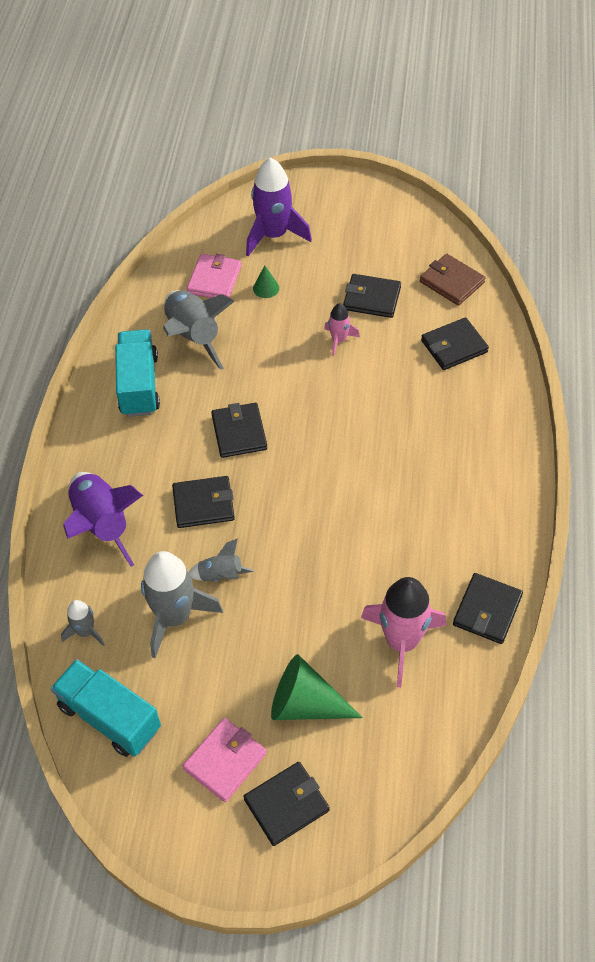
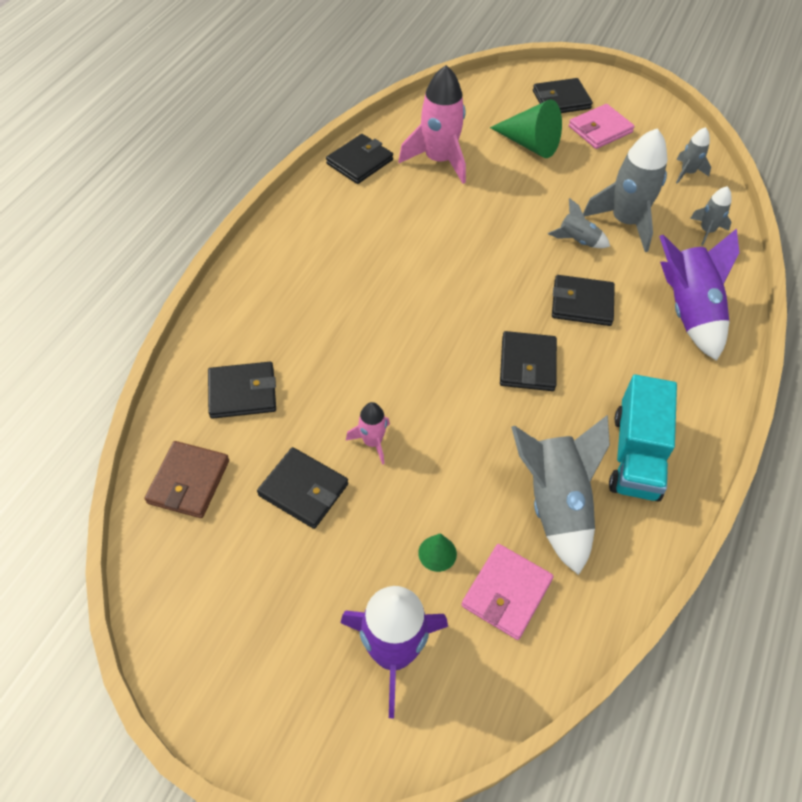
camera: 165 degrees left, 0 degrees up
turquoise truck [51,659,161,757] -> grey rocket [676,127,711,184]
brown wallet [420,254,485,306] -> brown wallet turned 45 degrees clockwise [145,441,229,518]

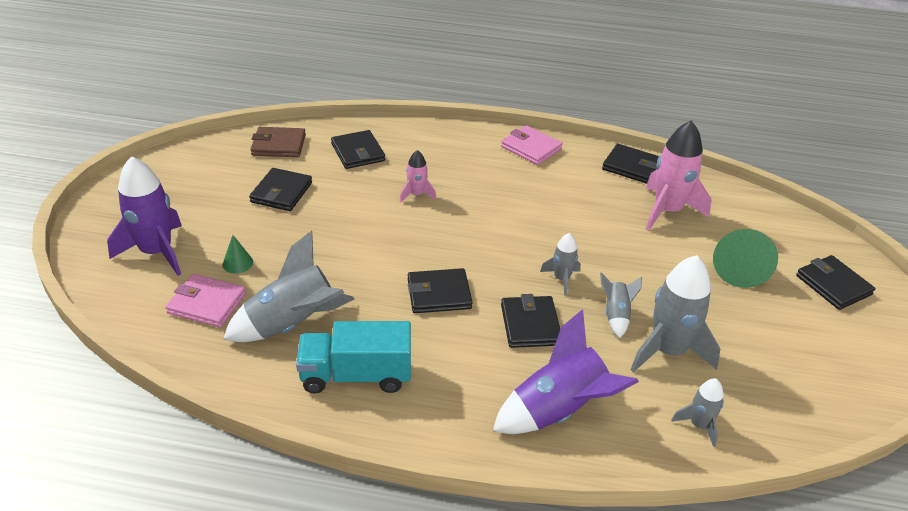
camera: 75 degrees right, 15 degrees down
pink rocket [346,402,390,465] -> pink rocket moved to [400,150,437,203]
pink wallet [569,104,635,149] -> pink wallet moved to [501,125,563,165]
grey rocket [676,127,711,184] -> grey rocket moved to [540,233,581,295]

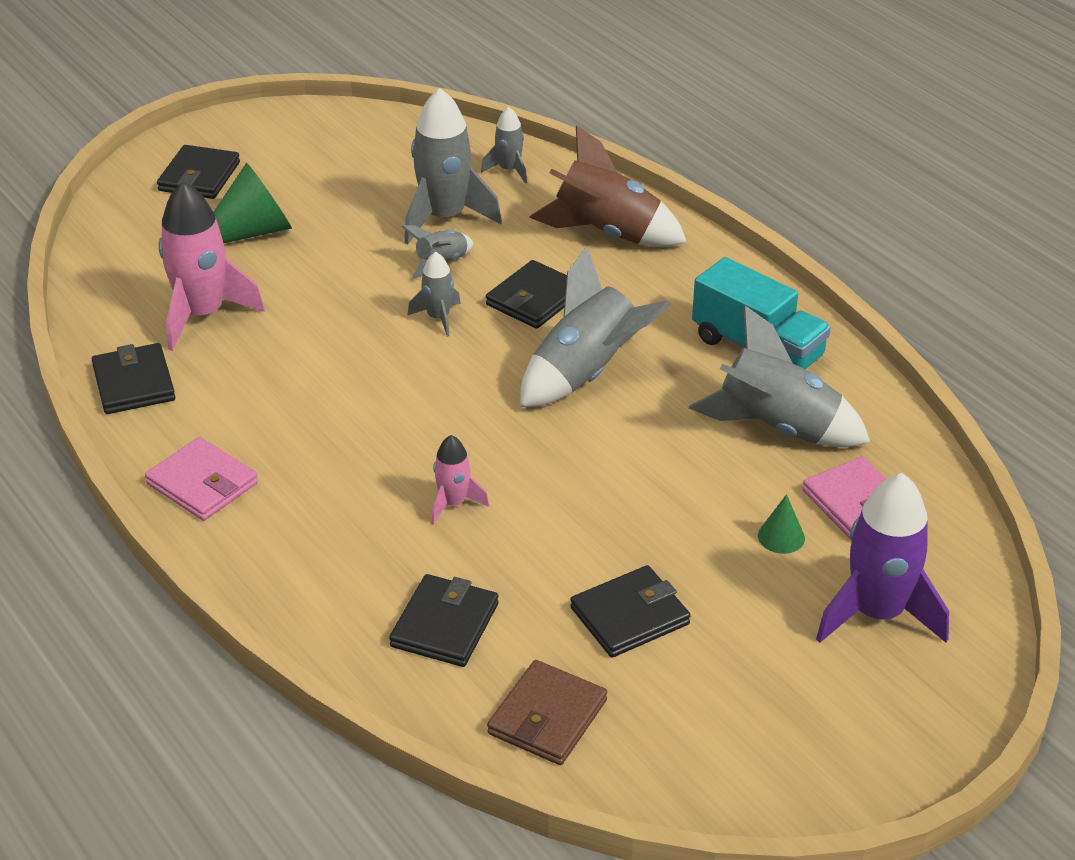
camera: 135 degrees left, 0 degrees up
brown wallet [250,127,306,157] -> brown wallet turned 75 degrees clockwise [487,660,607,765]
black wallet [408,268,472,313] -> grey rocket [520,246,671,407]
purple rocket [493,309,639,434] -> brown rocket [529,126,687,247]
pink wallet [501,125,563,165] -> pink wallet turned 45 degrees counterclockwise [145,437,258,521]

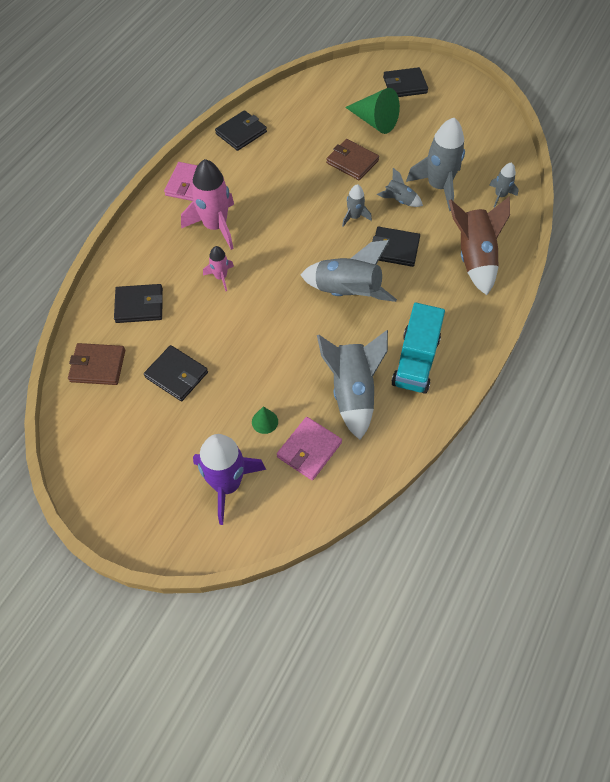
camera: 65 degrees right, 20 degrees up
pink rocket [158,181,265,351] -> pink rocket moved to [181,159,234,250]
none -> brown wallet [326,139,379,180]

